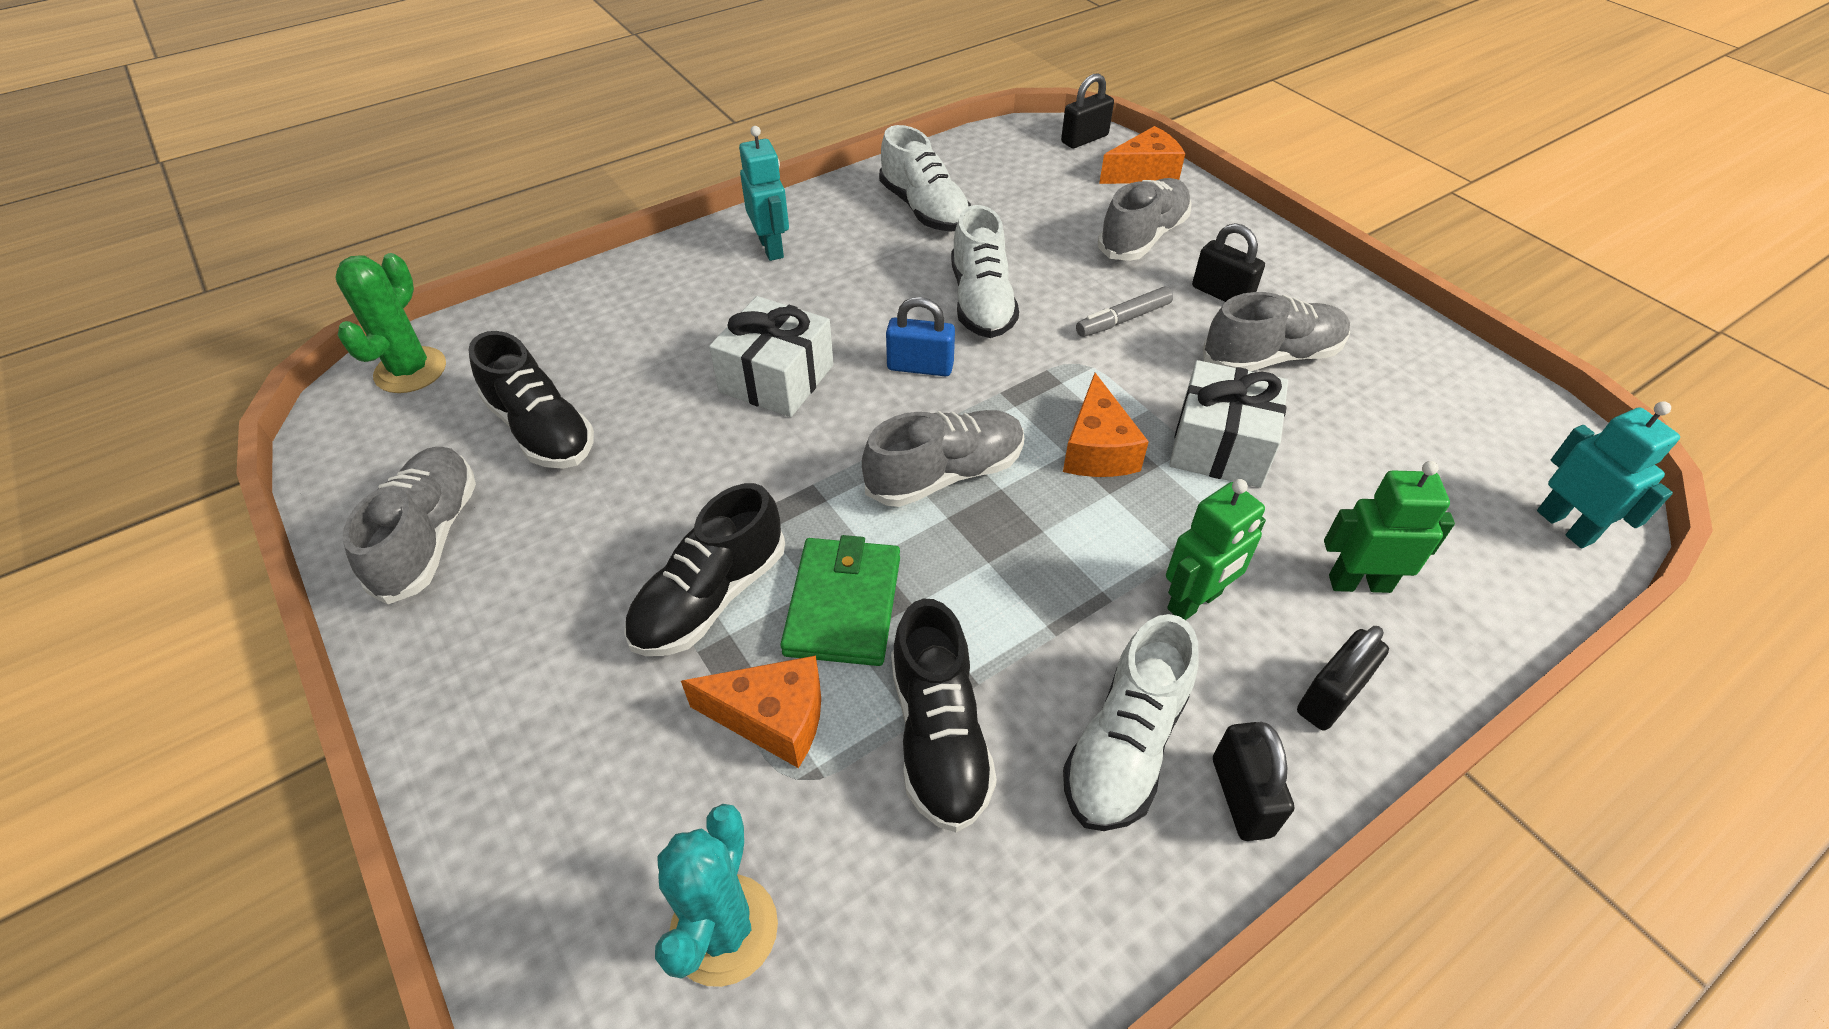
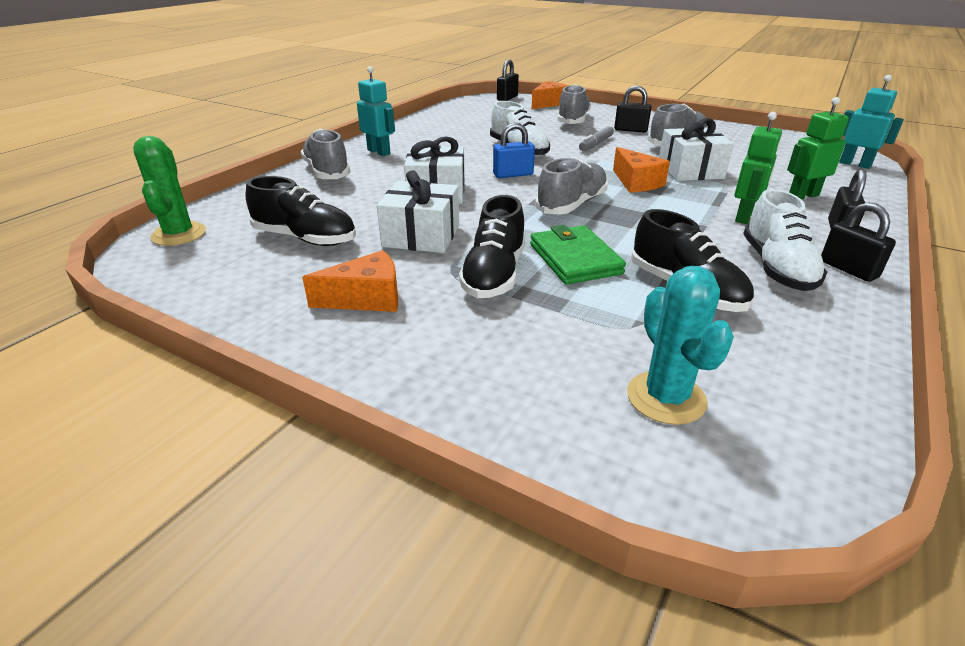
camera: 25 degrees left, 15 degrees down
grey shoe [343,447,476,604] -> grey shoe moved to [301,129,350,179]
orange cheese [681,655,821,768] -> orange cheese moved to [302,250,398,312]
white shoe [879,125,971,232] -> none
none -> white gift [377,170,459,253]

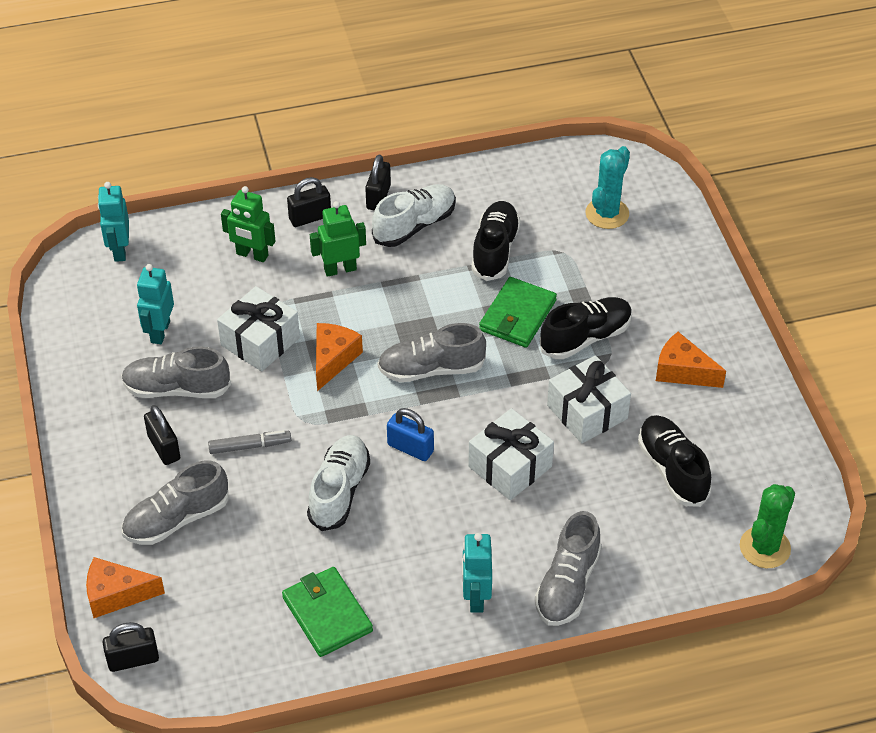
camera: 135 degrees left, 15 degrees up
none -> turquoise robot [137,264,174,344]
none -> green wallet [282,567,373,657]

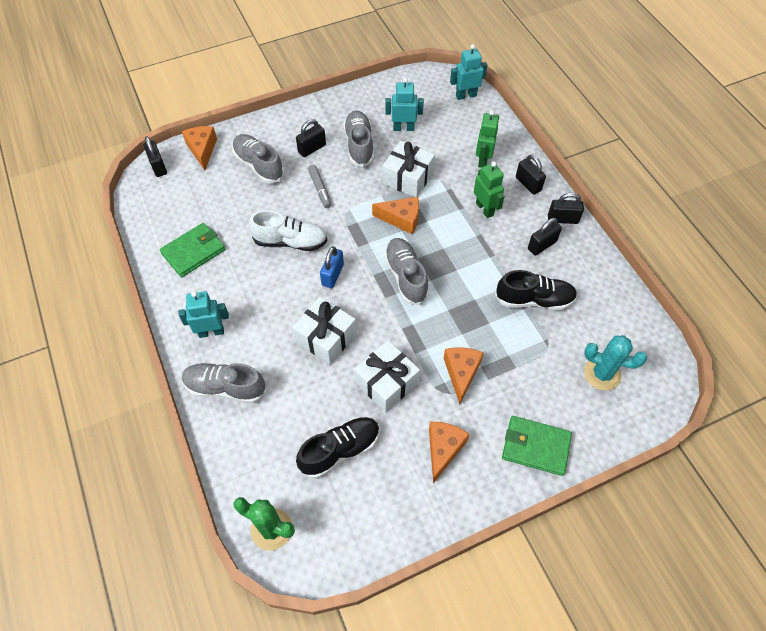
camera: 80 degrees right, 10 degrees up
white shoe [372,184,456,247] -> black padlock [528,218,562,255]
green wallet [479,277,557,348] -> green wallet moved to [502,416,572,476]
black shoe [540,297,632,359] -> orange cheese [444,347,484,404]

